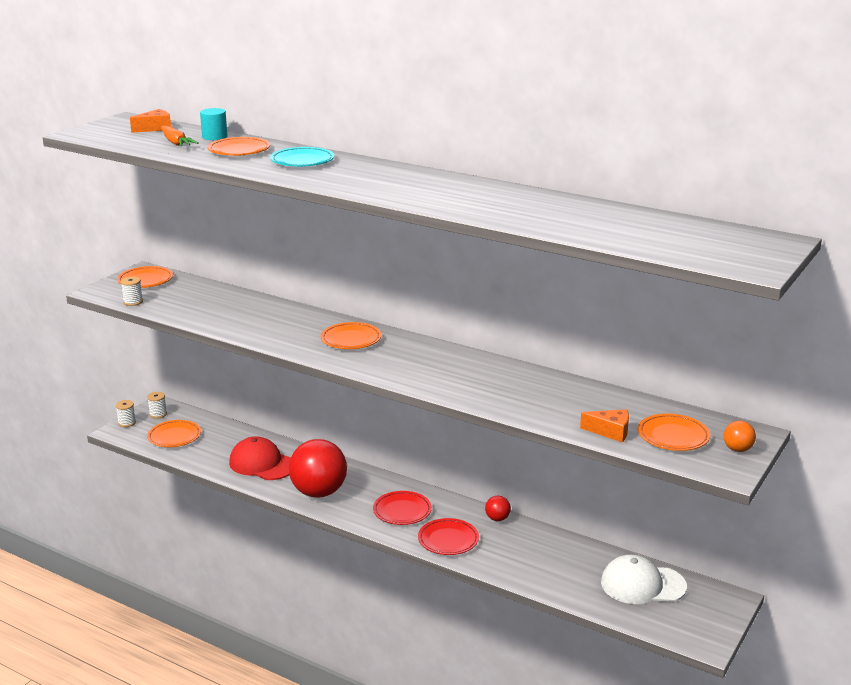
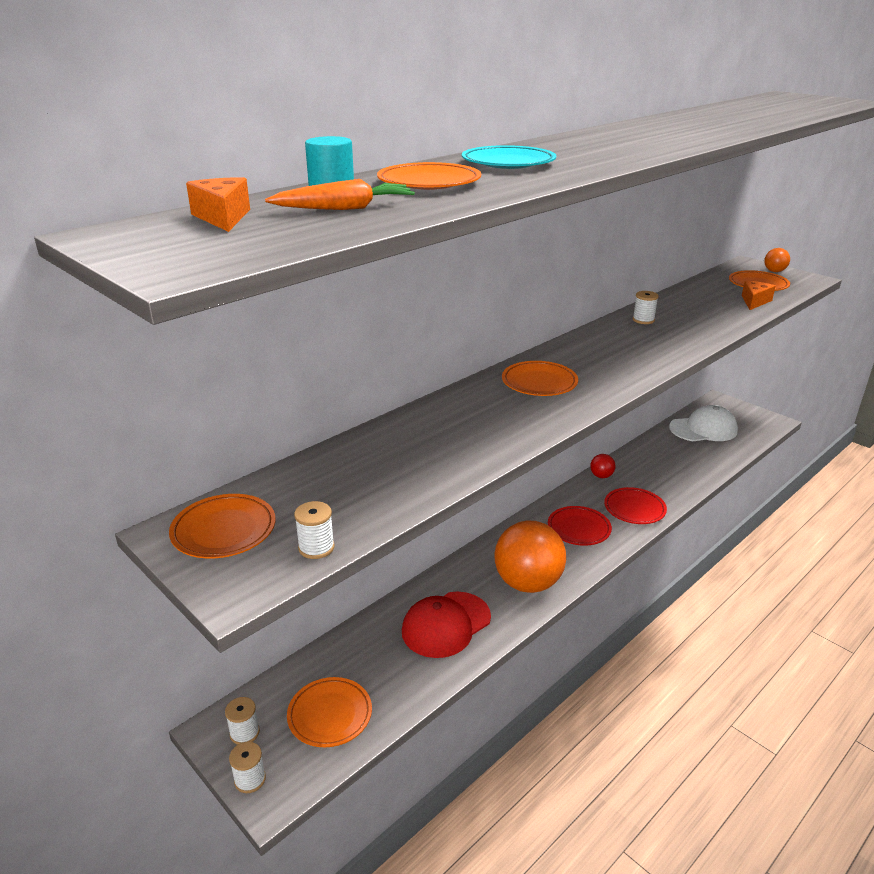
camera: 75 degrees left, 5 degrees up
red ball [289,439,347,498] -> orange ball [494,521,566,593]
white cap [601,555,687,604] -> white cap turned 120 degrees counterclockwise [669,405,738,441]
none -> white spool [633,291,659,324]

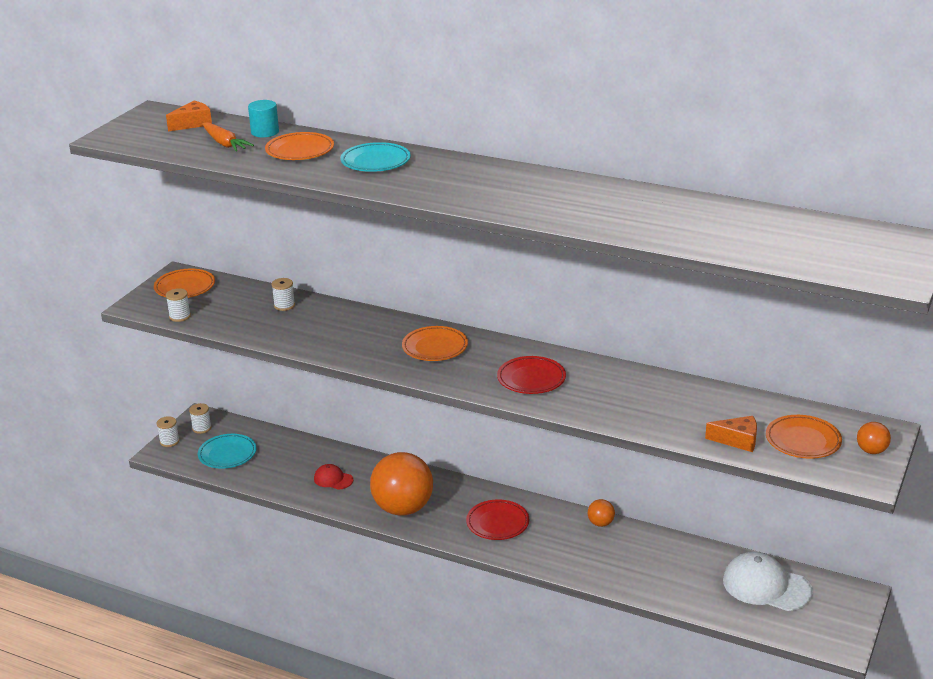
camera: 70 degrees right, 0 degrees up
orange plate [287,677,372,747] -> turquoise plate [198,434,256,469]
red cap [402,591,491,658] -> red cap [314,464,353,490], size x0.52
red ball [590,454,616,478] -> orange ball [588,499,615,527]
red plate [604,487,667,524] -> red plate moved to [497,356,566,394]
white spool [633,291,659,324] -> white spool moved to [271,278,295,311]
white cap [669,405,738,441] -> white cap turned 150 degrees clockwise [723,552,813,611]

